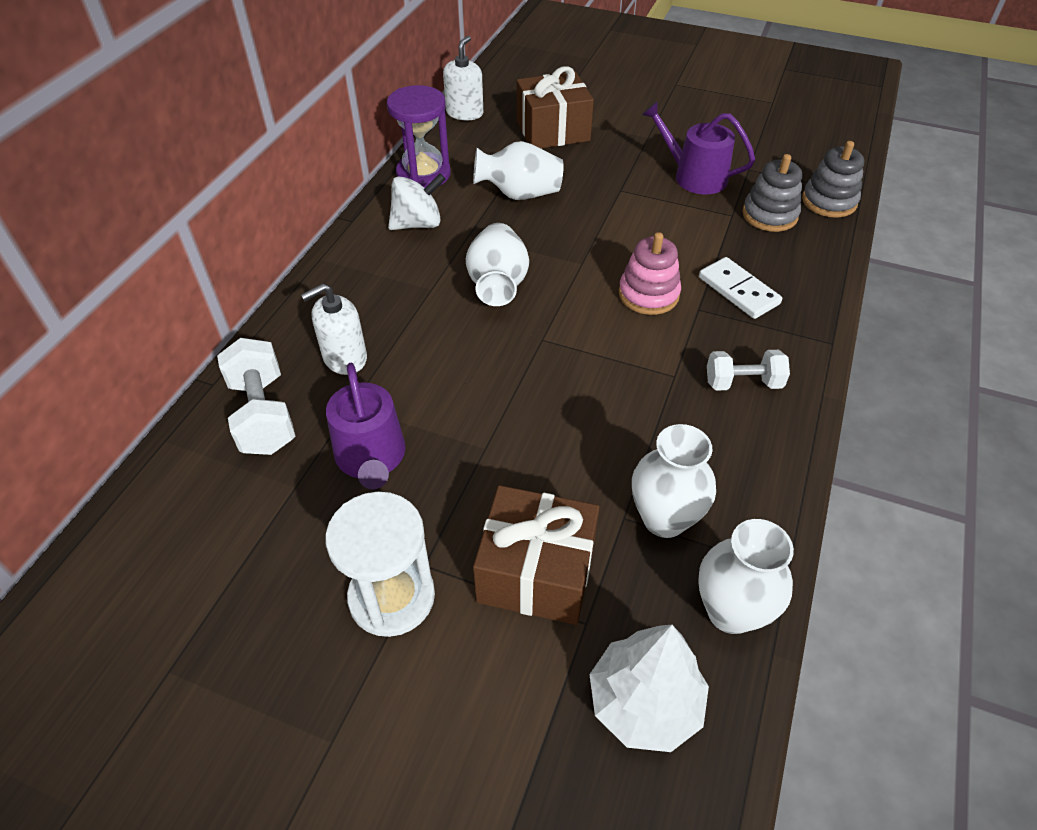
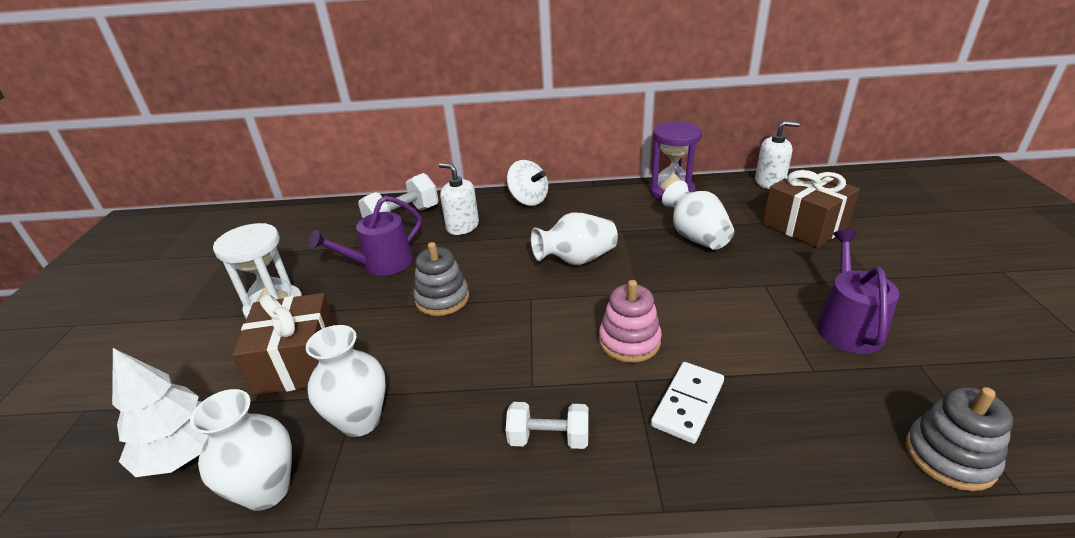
camera: 70 degrees right, 15 degrees down
white spinning top [388,173,445,230] -> white spinning top moved to [507,160,548,206]
white dumbbell [707,350,790,391] -> white dumbbell turned 60 degrees counterclockwise [506,402,589,449]
grey stacking toy [742,154,802,232] -> grey stacking toy moved to [413,242,469,316]

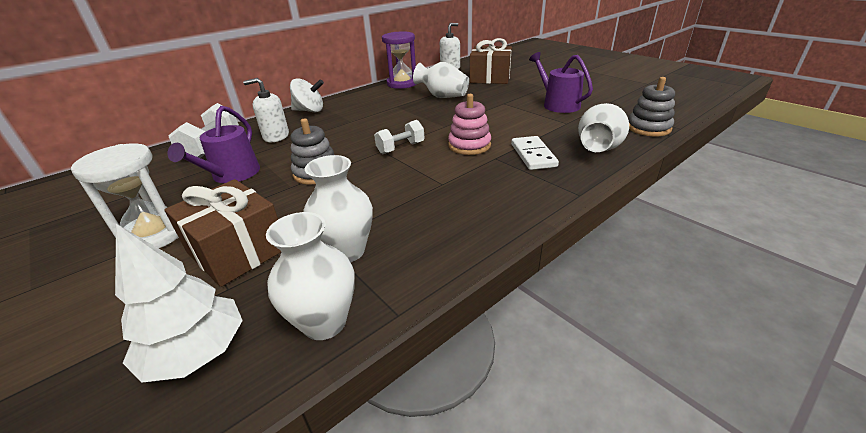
camera: 40 degrees left, 0 degrees up
white dumbbell [506,402,589,449] -> white dumbbell moved to [374,120,425,154]
white vase [531,212,618,265] -> white vase moved to [578,103,629,152]

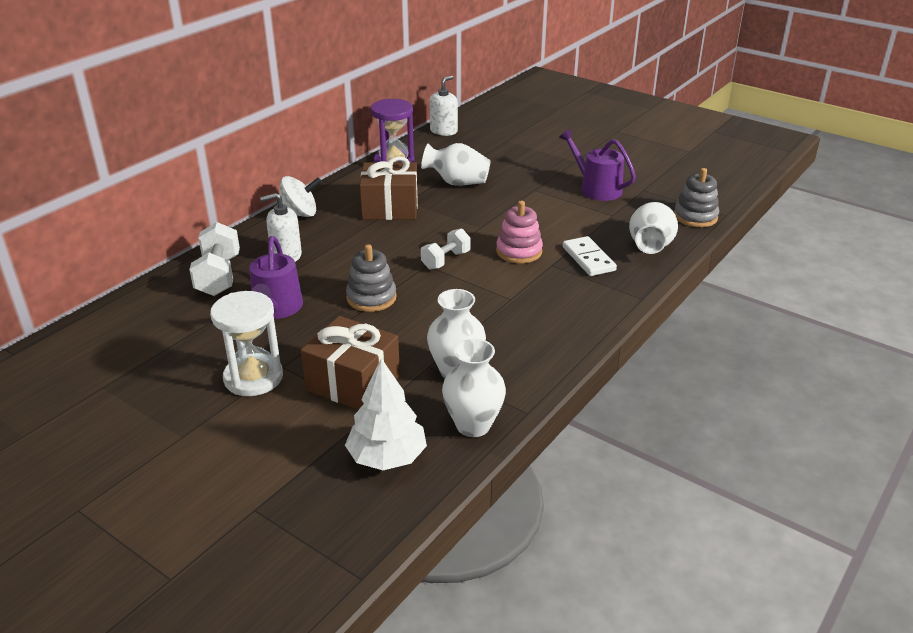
camera: 15 degrees left, 0 degrees up
brown gift [470,38,512,84] -> brown gift moved to [359,156,418,220]

